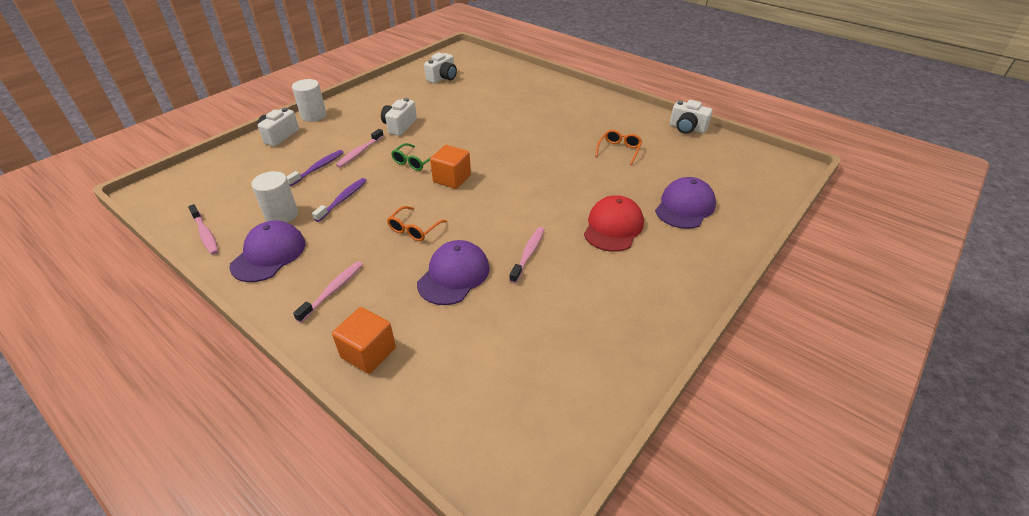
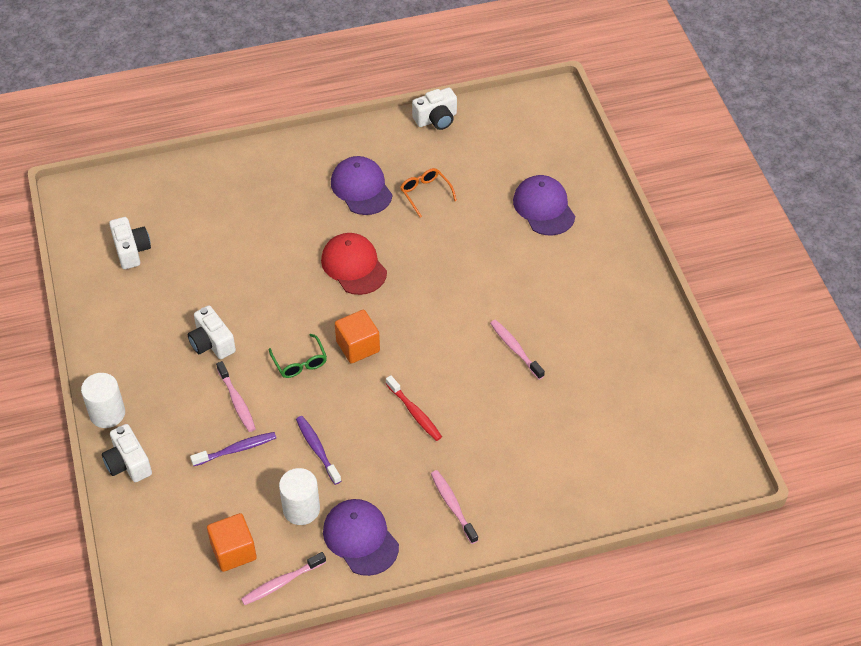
camera: 55 degrees left, 10 degrees up
pink toothbrush [188,204,218,255] -> pink toothbrush turned 150 degrees clockwise [241,552,326,605]
purple toothbrush [286,150,344,186] -> purple toothbrush turned 90 degrees clockwise [190,432,276,466]
orange cube [332,307,396,374] -> orange cube moved to [207,513,257,572]
orange glasses [387,206,447,241] -> red toothbrush [386,375,442,441]
purple cap [417,240,490,305] -> purple cap moved to [331,156,393,215]
red cap [584,195,644,252] -> red cap moved to [321,233,387,295]

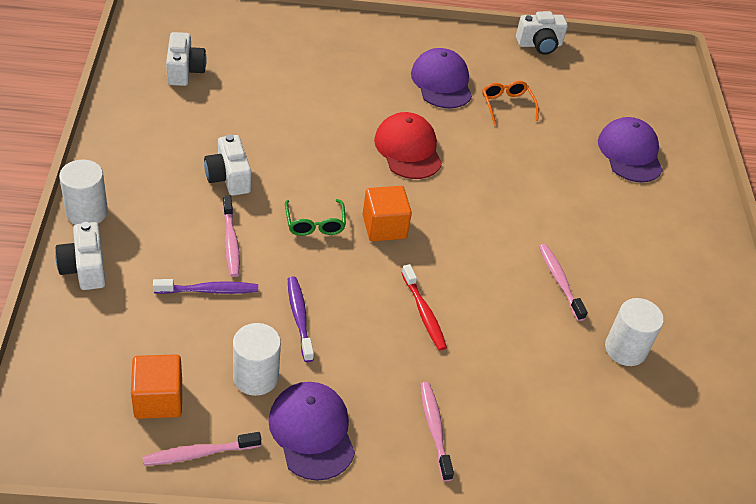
camera: 10 degrees right, 5 degrees down
none -> white cylinder [605,298,664,366]

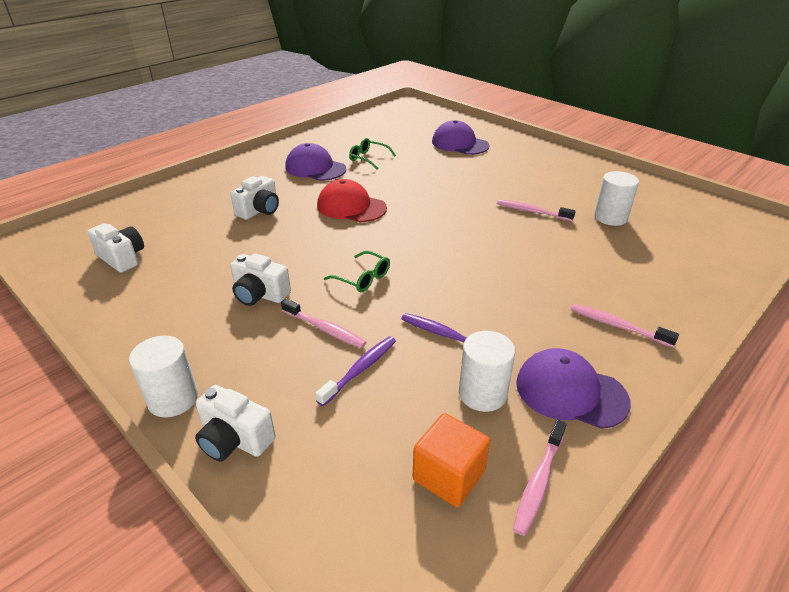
camera: 40 degrees left, 10 degrees down
orange cube [362,186,412,242] -> none
red toothbrush [402,264,447,351] -> none
orange glasses [482,81,539,125] -> green glasses [349,138,396,170]
white camera [516,11,568,55] -> white camera moved to [230,176,279,220]

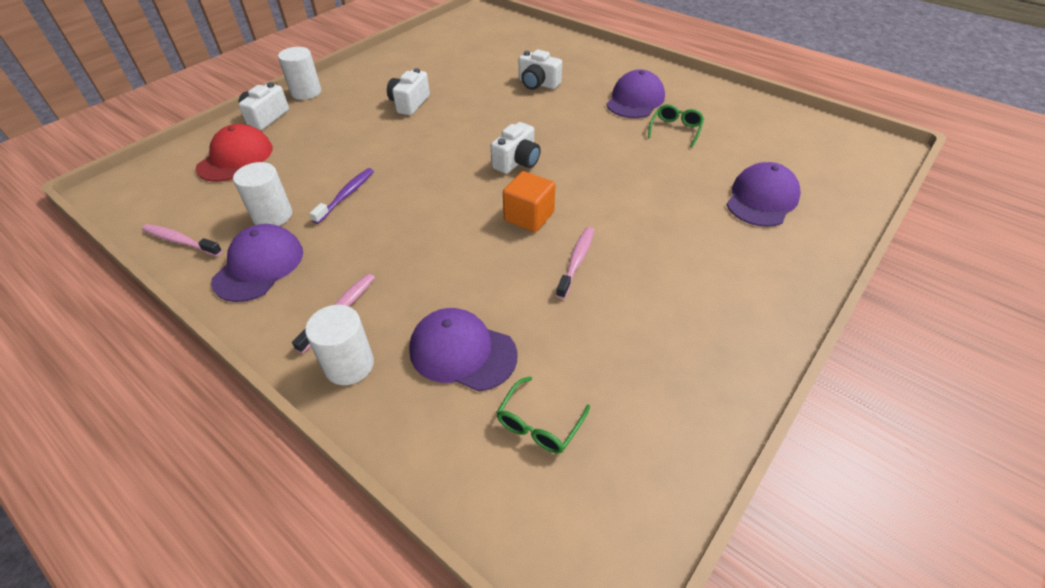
camera: 85 degrees right, 10 degrees up
white camera [87,223,144,273] -> white camera moved to [491,122,541,174]
pink toothbrush [281,298,366,348] -> none
purple toothbrush [315,336,396,406] -> none
red cap [317,179,387,222] -> red cap moved to [196,124,273,182]
green glasses [324,251,390,292] -> green glasses moved to [496,376,590,454]
orange cube [413,413,490,507] -> orange cube moved to [503,171,555,232]
white cylinder [594,171,639,226] -> white cylinder moved to [305,305,374,385]
none -> purple cap [409,308,517,391]

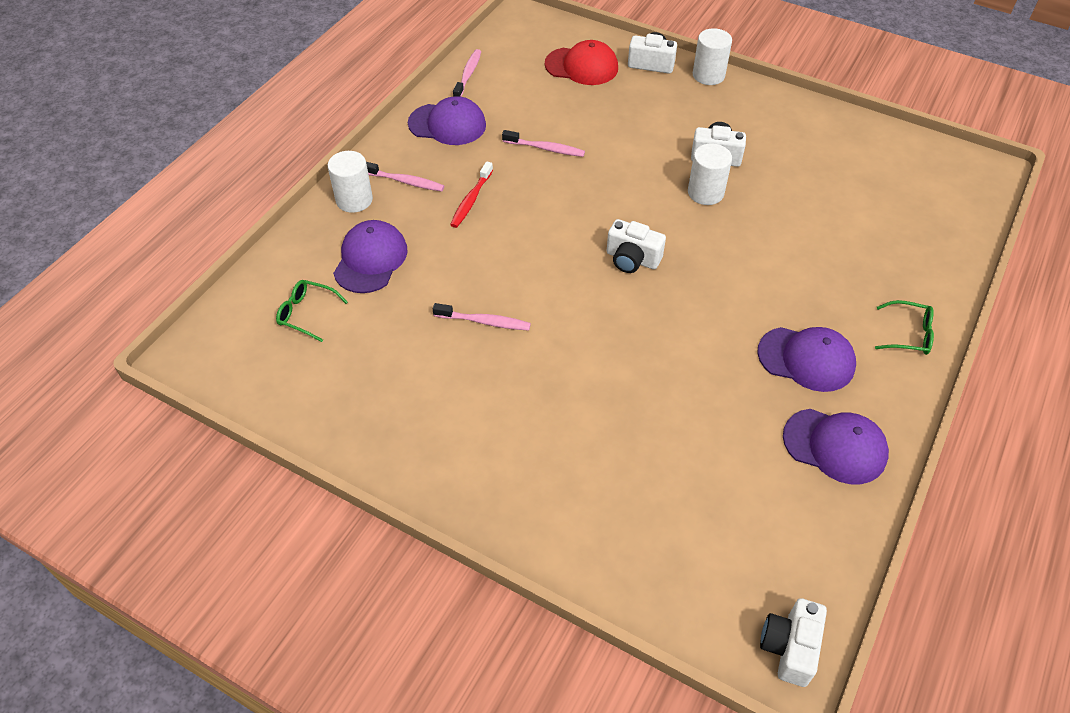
camera: 80 degrees right, 5 degrees up
white cylinder [233,162,292,226] -> white cylinder moved to [688,143,732,205]
purple toothbrush [309,168,374,224] -> pink toothbrush [502,130,585,157]
orange cube [503,171,555,232] -> none
white camera [519,50,562,90] -> white camera moved to [760,598,827,687]
green glasses [648,104,704,148] -> green glasses moved to [875,300,934,355]
purple cap [726,162,801,227] -> purple cap moved to [783,409,889,484]
none -> red toothbrush [450,161,493,228]

